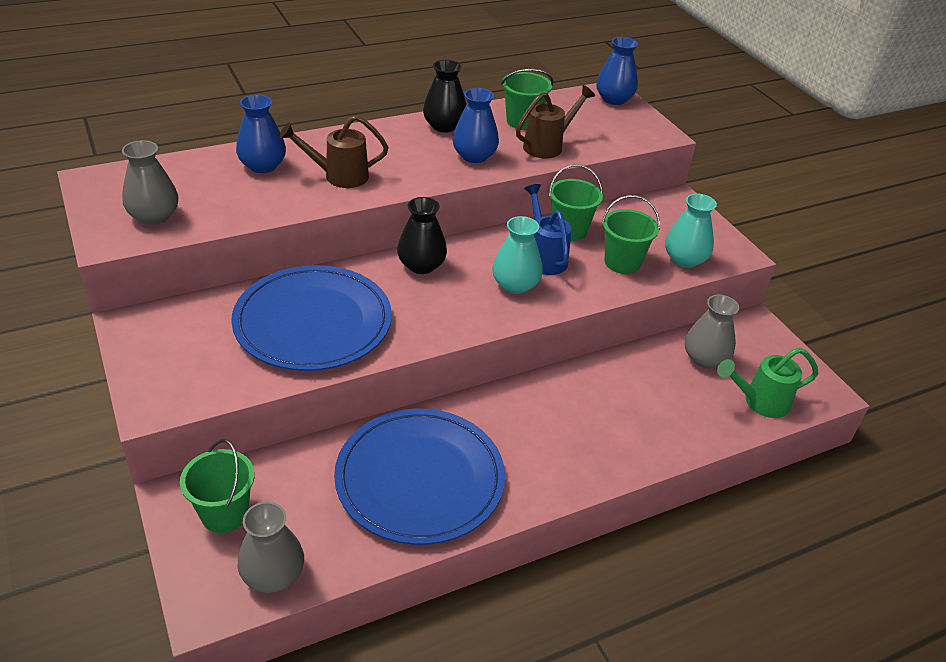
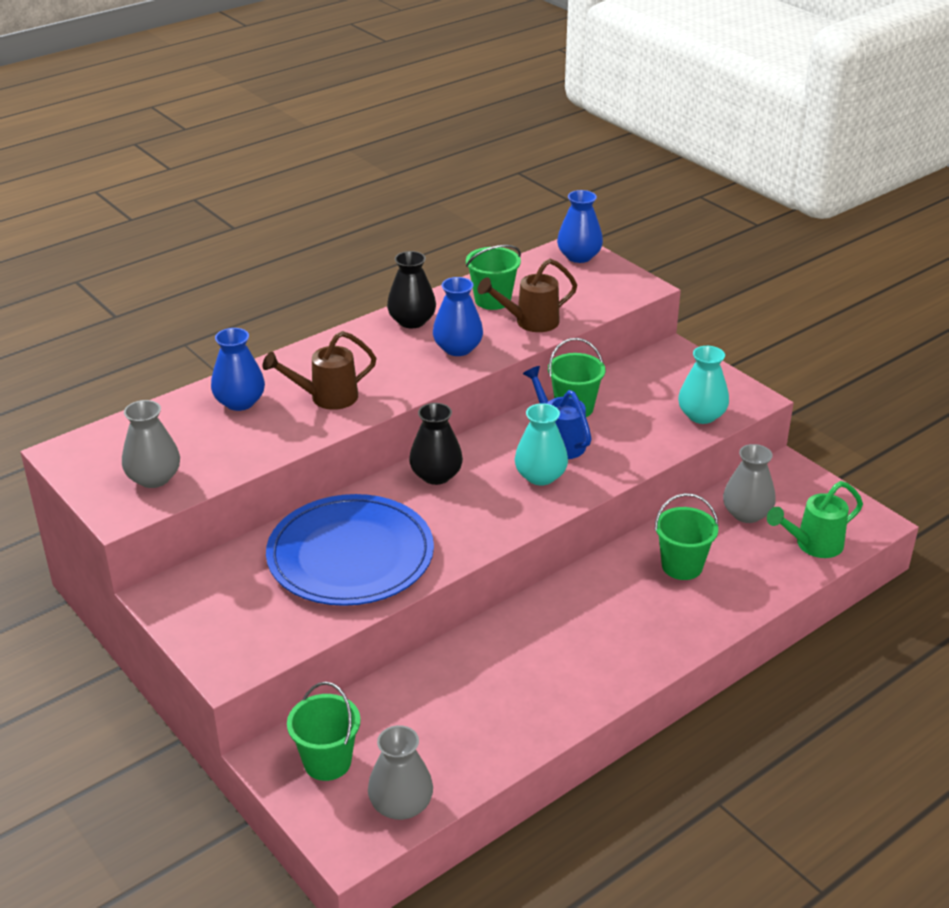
camera: 10 degrees left, 5 degrees down
blue plate [334,409,505,545] -> none
brown watering can [516,85,595,159] -> brown watering can turned 150 degrees counterclockwise [478,259,577,332]
green bucket [602,195,660,274] -> green bucket moved to [655,493,719,580]

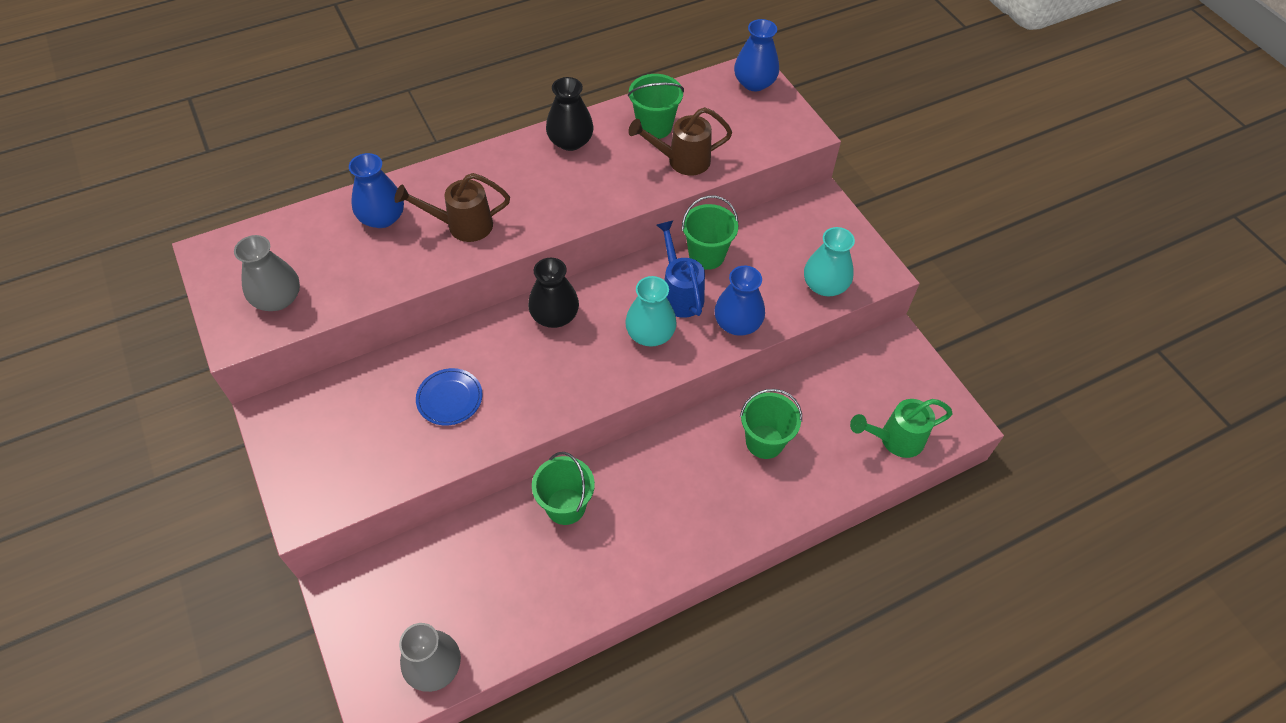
camera: 10 degrees right, 20 degrees up
blue plate [266,494,434,606] -> blue plate [416,368,483,425], size x0.43
green bucket [287,682,361,781] -> green bucket moved to [532,452,595,525]
blue vase [433,277,483,356] -> blue vase moved to [714,266,765,336]
grey vase [723,444,776,523] -> none

